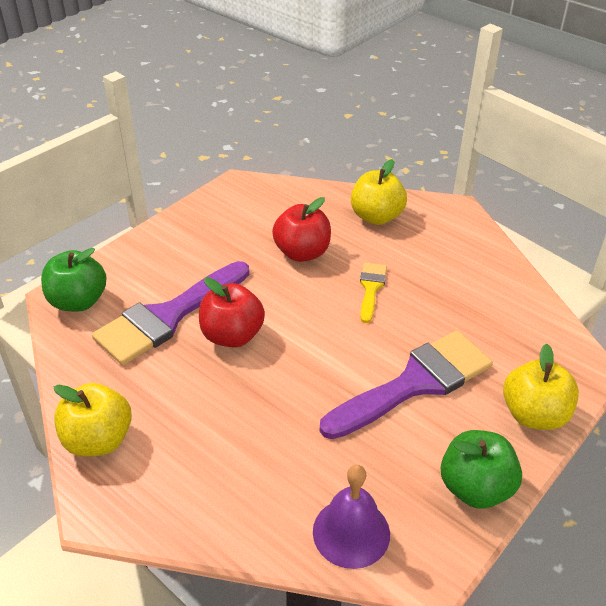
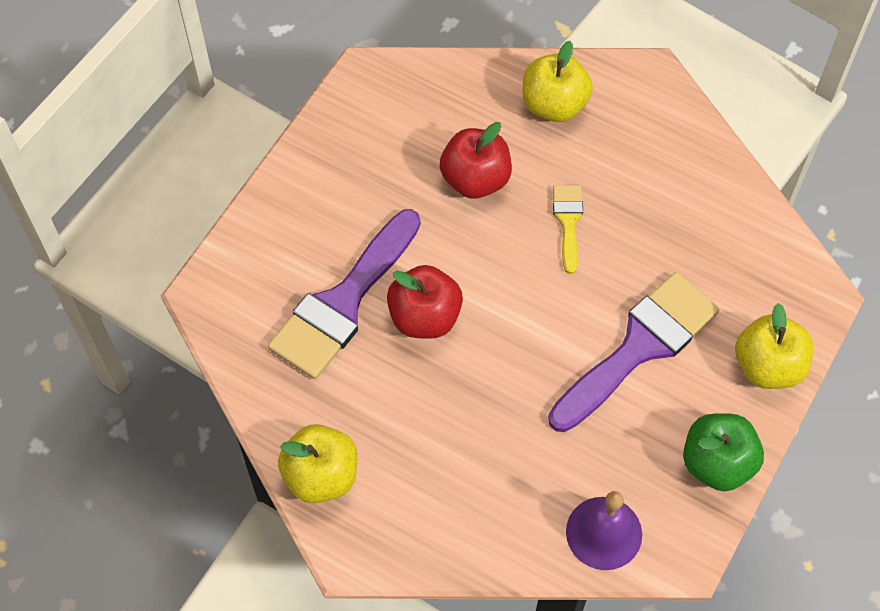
camera: 10 degrees left, 20 degrees up
green apple [41,248,107,311] -> none

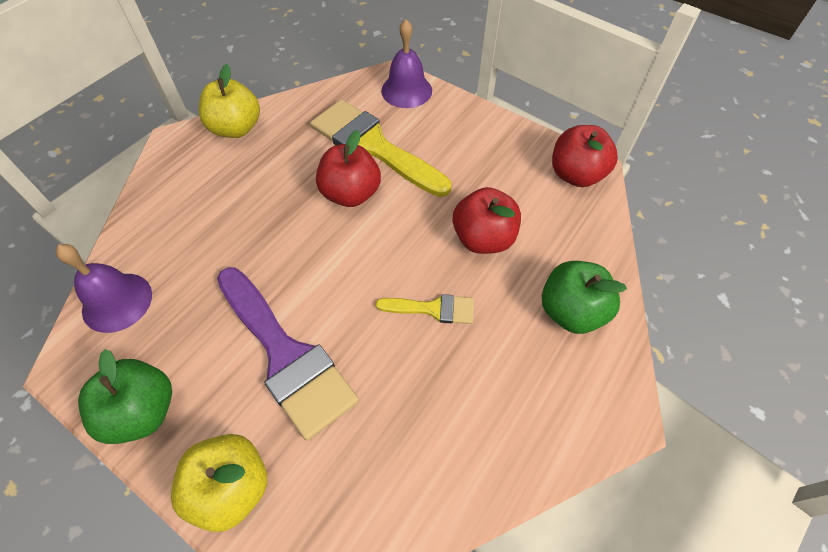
camera: 95 degrees right, 5 degrees down
purple brush [268,209,421,379] -> yellow brush [310,99,451,197]
yellow apple [522,41,593,122] -> green apple [542,261,627,334]
none -> purple bell [381,19,432,108]
none -> red apple [552,125,618,187]

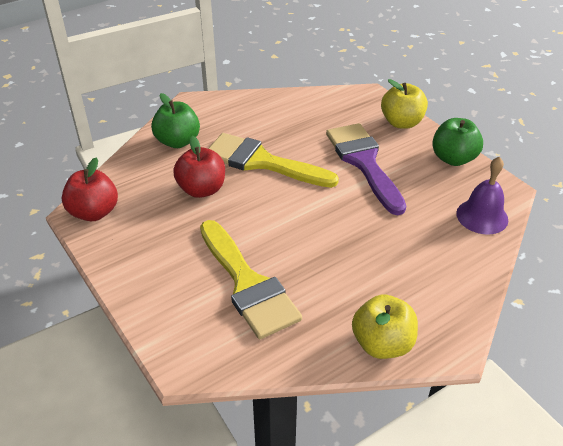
camera: 160 degrees left, 15 degrees down
red apple [316,130,381,207] -> none
yellow brush [376,294,474,324] -> yellow brush [208,133,339,188], size x2.04
purple bell [381,19,432,108] -> none

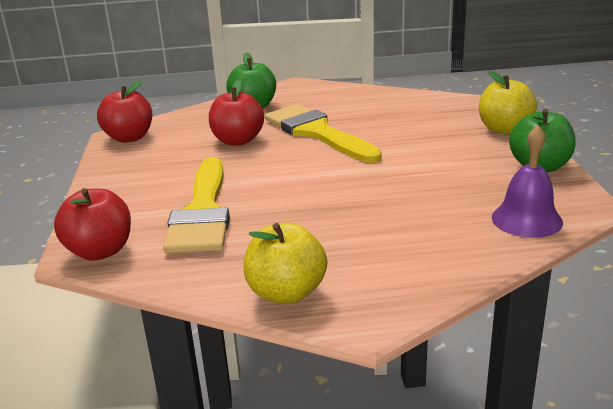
camera: 30 degrees right, 15 degrees down
purple brush [326,123,406,215] -> none
none -> red apple [54,188,131,261]

